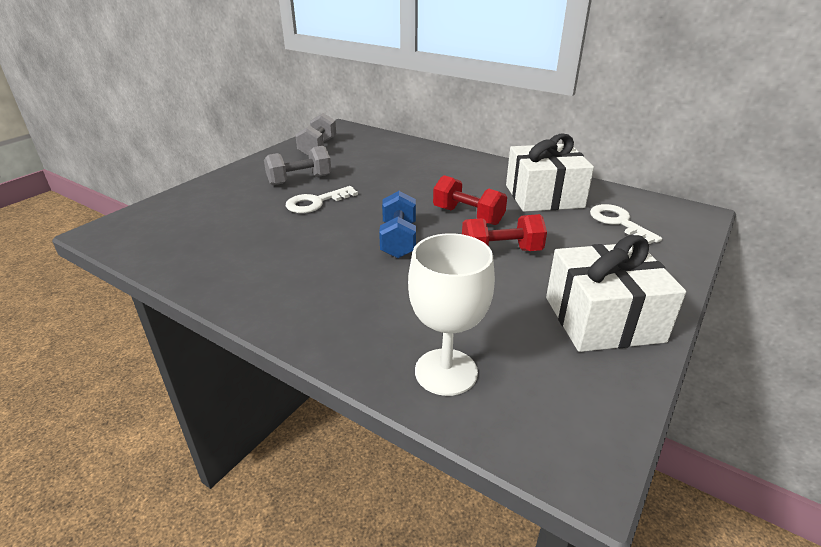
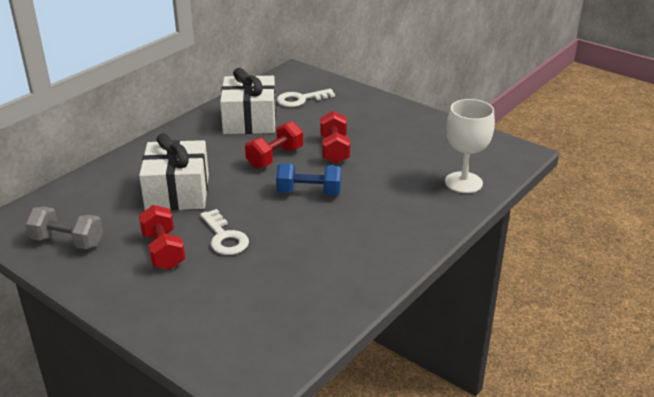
camera: 85 degrees left, 0 degrees up
grey dumbbell [264,146,331,185] -> red dumbbell [139,205,185,270]
white gift [546,235,686,352] -> white gift moved to [139,133,209,210]

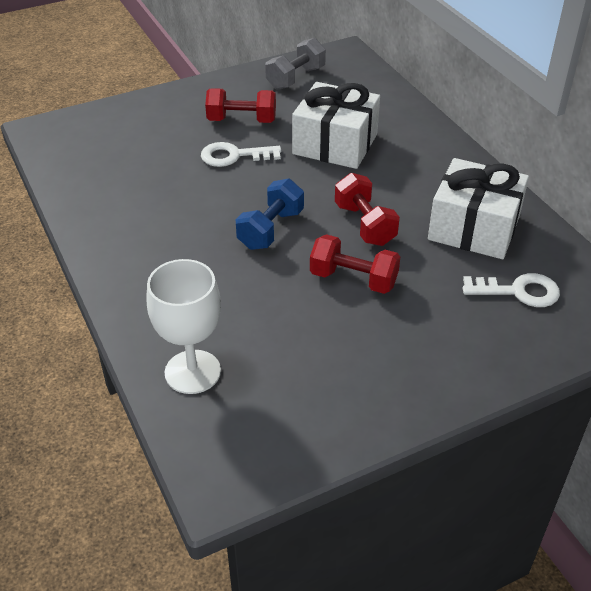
camera: 115 degrees right, 10 degrees up
white key [277,89,335,107] -> white key turned 90 degrees clockwise [462,273,560,307]

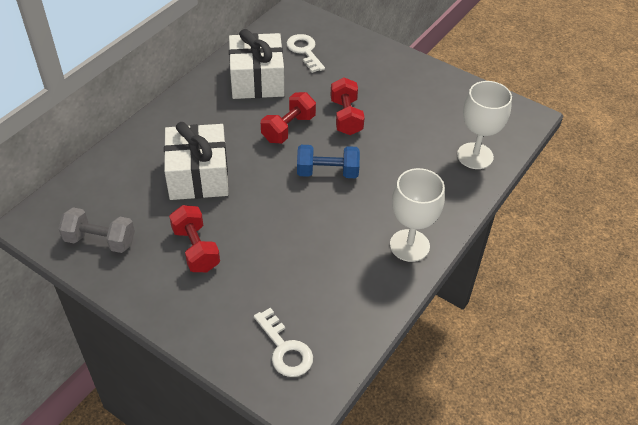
camera: 120 degrees left, 5 degrees up
white key [201,142,281,167] -> white key moved to [254,308,313,377]
none -> white goblet [390,168,445,262]

